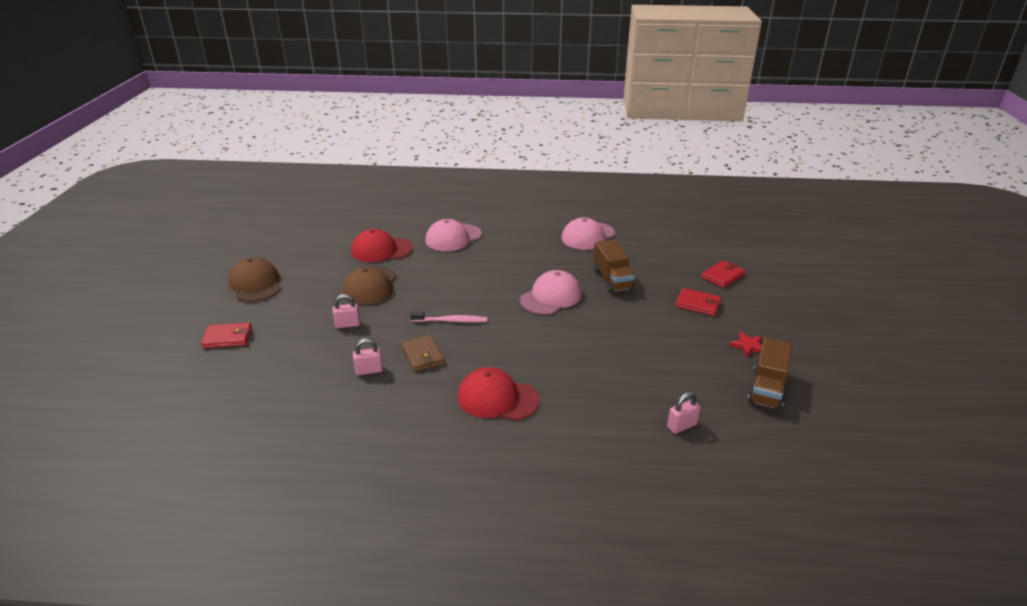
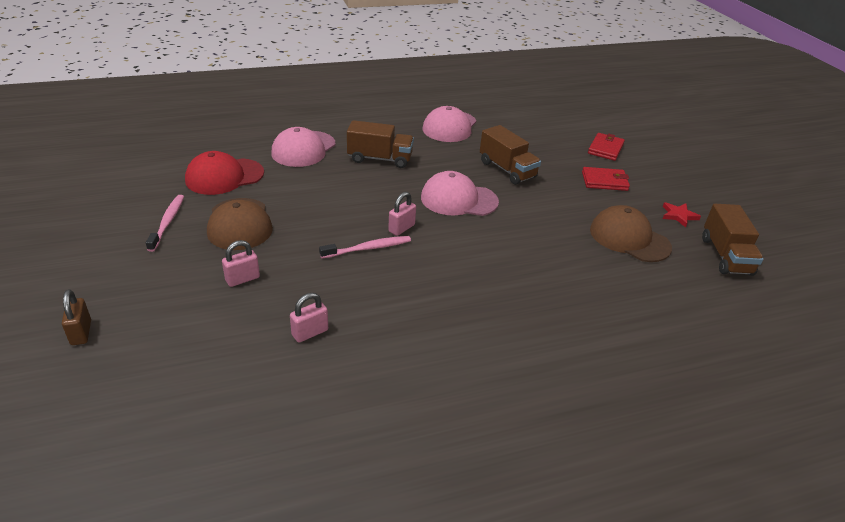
camera: 25 degrees left, 5 degrees up
red wallet [201,323,252,348] -> brown padlock [62,289,91,345]
brown cap [229,257,280,302] -> brown cap moved to [590,205,672,262]
brown wallet [401,335,445,372] -> none
red cap [458,367,539,421] -> none
pink cap [520,270,582,315] -> pink cap turned 105 degrees counterclockwise [421,171,499,216]
pink padlock [667,392,700,434] -> pink padlock moved to [388,192,416,236]
none -> pink toothbrush [146,195,184,252]
none -> brown truck [347,120,414,168]

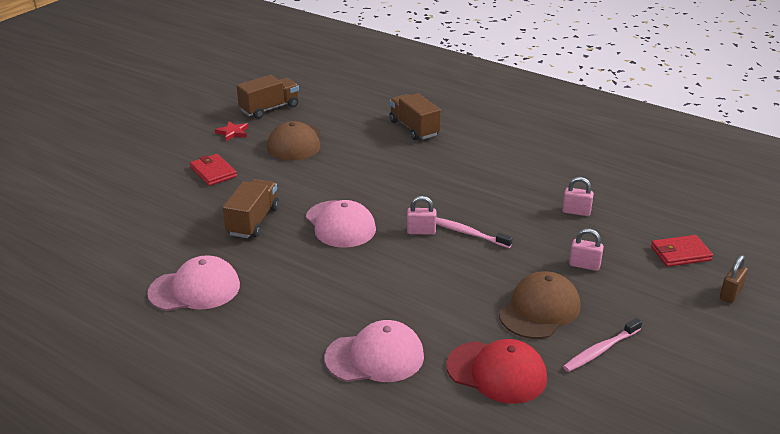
camera: 125 degrees left, 5 degrees down
brown truck [347,120,414,168] -> brown truck moved to [389,93,441,140]
red wallet [588,133,625,161] -> red wallet moved to [651,235,713,267]

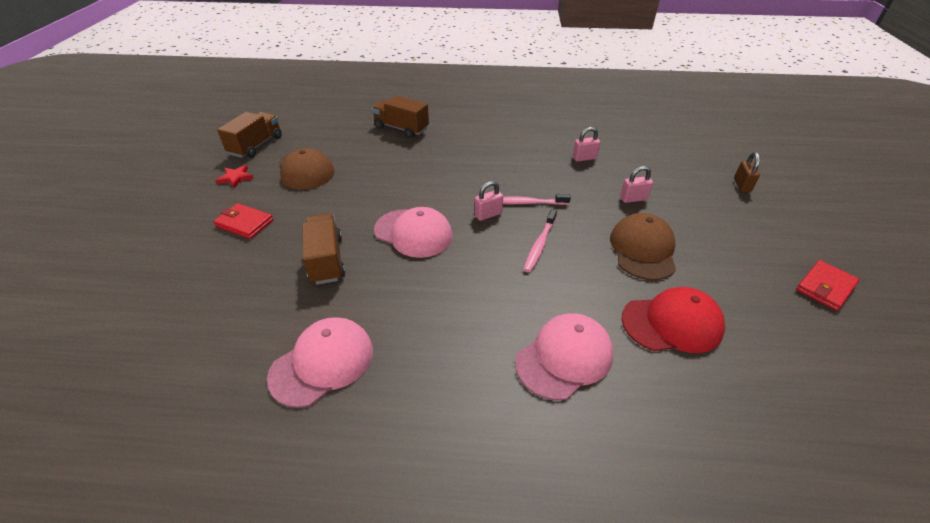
camera: 30 degrees left, 10 degrees up
pink toothbrush [563,318,642,372] -> pink toothbrush moved to [523,209,557,273]
red wallet [651,235,713,267] -> red wallet moved to [796,260,860,311]

